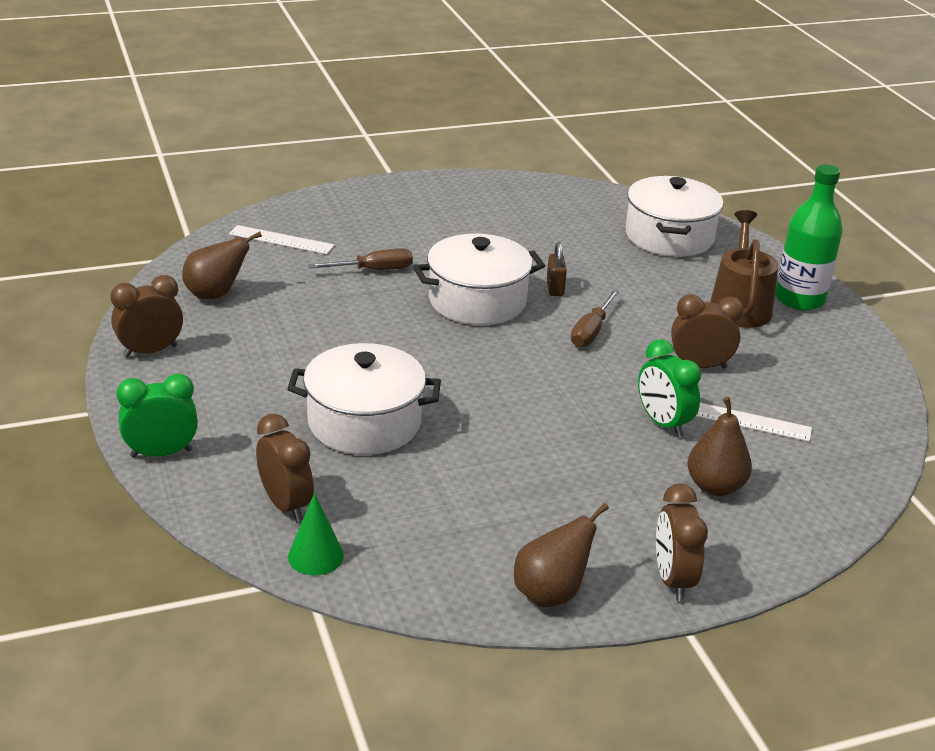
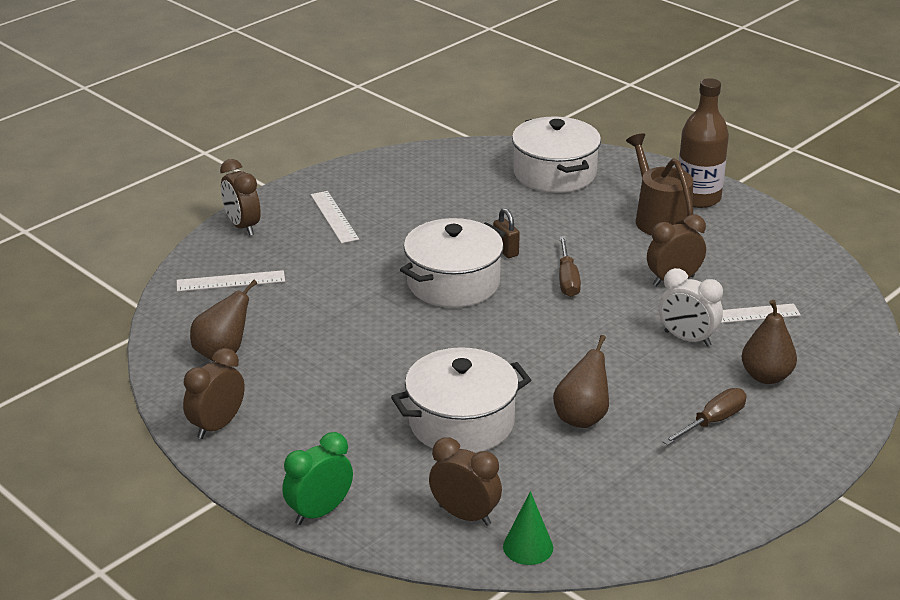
camera: 25 degrees left, 0 degrees up
brown screwdriver [308,248,413,270] -> brown screwdriver moved to [662,388,747,445]
brown pear [514,503,609,607] -> brown pear moved to [553,335,609,428]
green clock [638,339,701,437] -> white clock [659,268,723,347]
brown clock [656,483,708,601] -> brown clock moved to [220,159,261,236]
green bottle [775,164,843,311] -> brown bottle [679,78,729,208]
none -> white ruler [310,191,359,244]

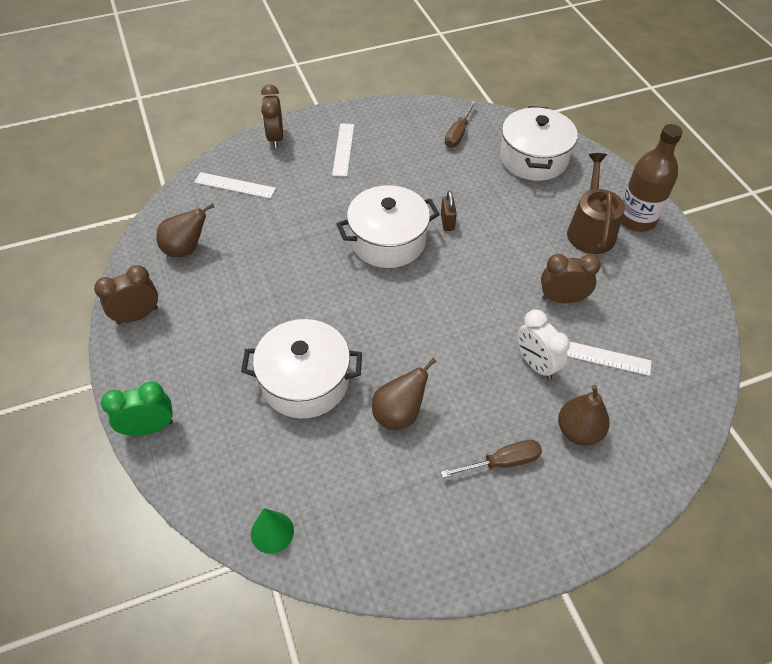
camera: 25 degrees right, 20 degrees up
brown clock [429,437,502,526] -> none
brown screwdriver [559,236,581,297] -> brown screwdriver moved to [445,101,476,148]

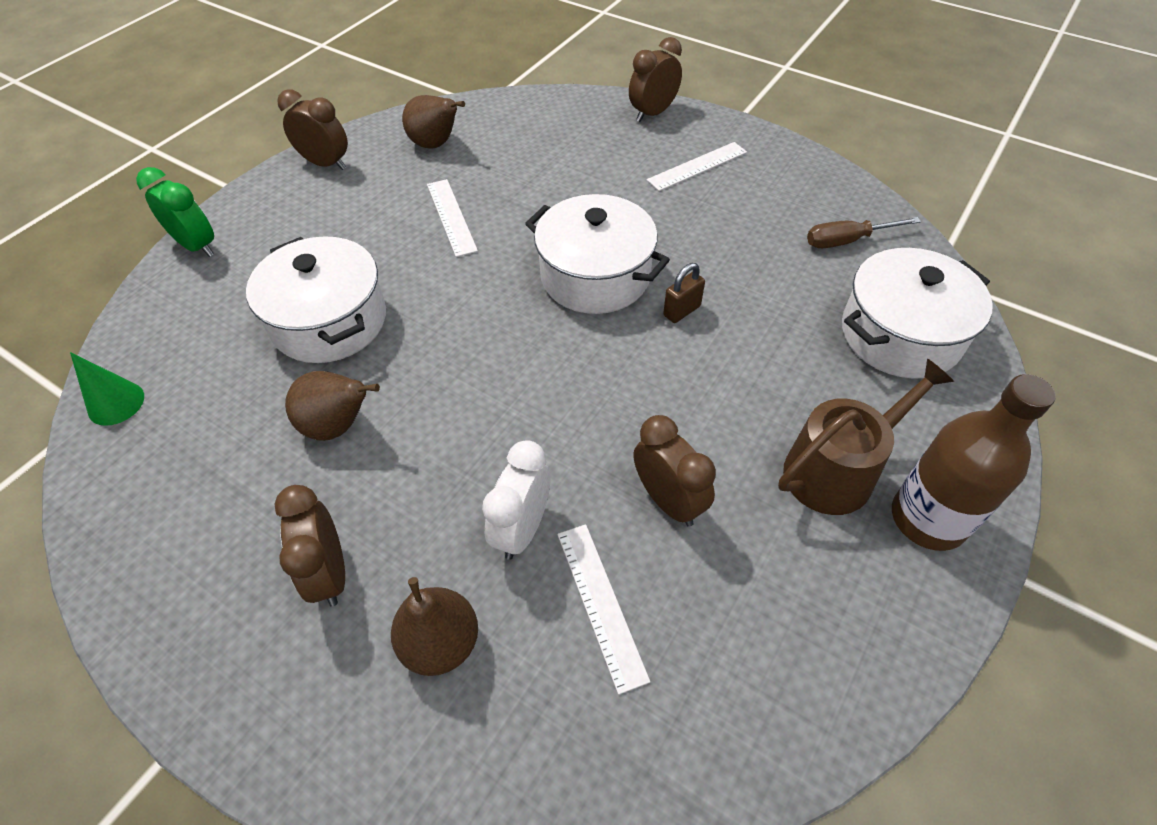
camera: 55 degrees right, 0 degrees up
white ruler [194,172,276,199] -> white ruler moved to [427,179,478,257]
brown screwdriver [441,440,542,478] -> brown clock [274,485,345,607]

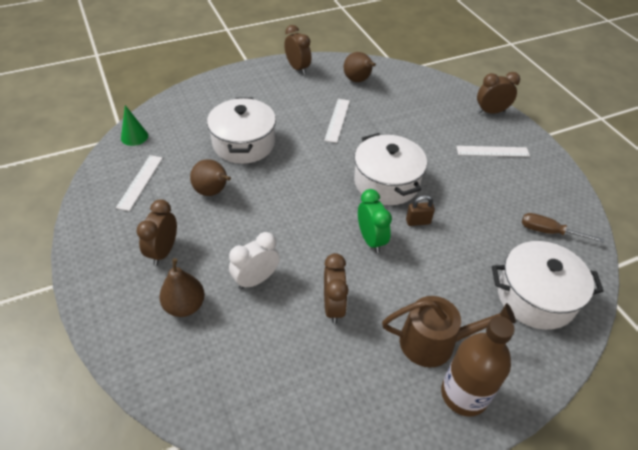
camera: 30 degrees right, 5 degrees down
green clock [136,167,214,257] -> green clock moved to [358,189,392,253]
white ruler [557,524,650,695] -> white ruler moved to [116,155,163,211]

